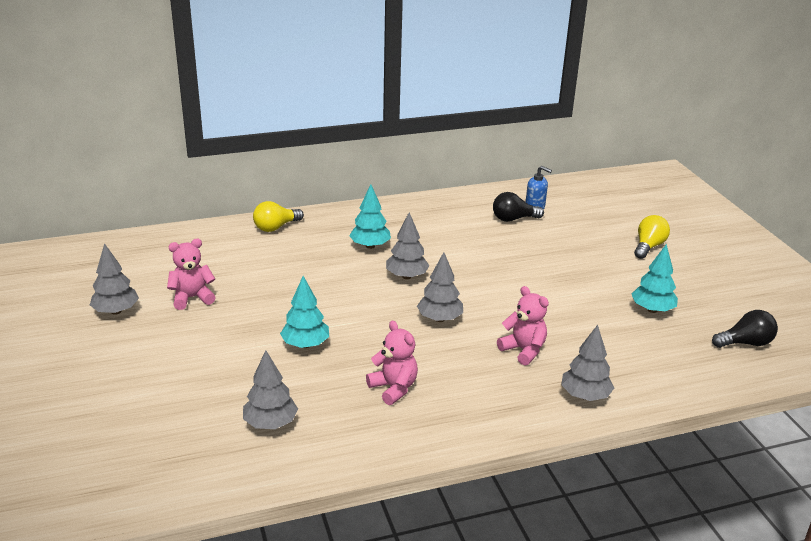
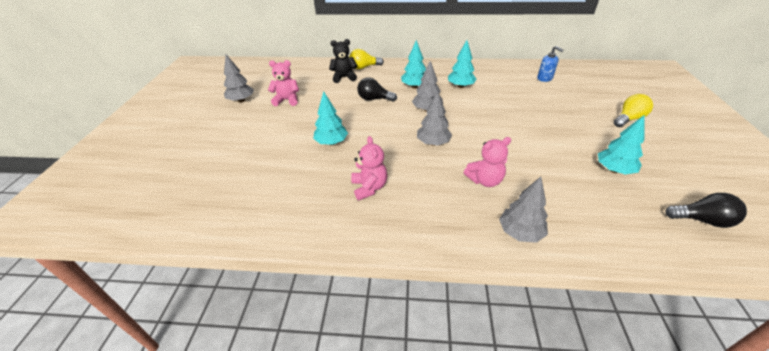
camera: 25 degrees right, 10 degrees up
grey tree [243,350,298,429] -> none
black light bulb [493,192,544,222] -> black light bulb moved to [357,77,397,102]
pink teddy bear [497,286,549,365] -> pink teddy bear turned 90 degrees clockwise [463,137,511,187]
none -> black teddy bear [329,39,357,83]
none -> turquoise tree [448,40,477,88]

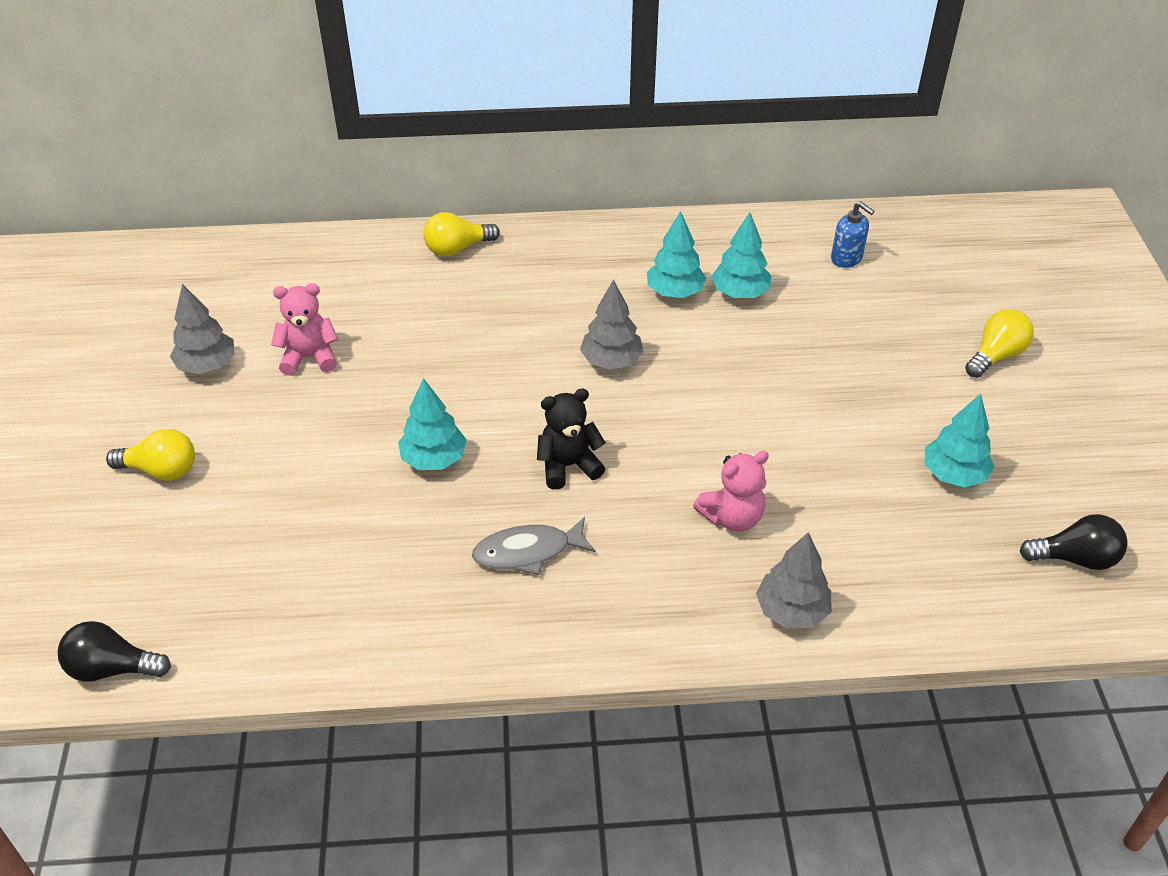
camera: 10 degrees left, 5 degrees up
black teddy bear [329,39,357,83] -> black teddy bear moved to [537,389,606,490]
pink teddy bear [351,136,387,200] -> grey fish [472,517,596,575]
black light bulb [357,77,397,102] -> black light bulb moved to [58,621,171,682]
turquoise tree [401,40,426,88] -> turquoise tree moved to [712,212,771,298]
grey tree [417,91,452,146] -> none
none -> yellow light bulb [106,429,195,481]

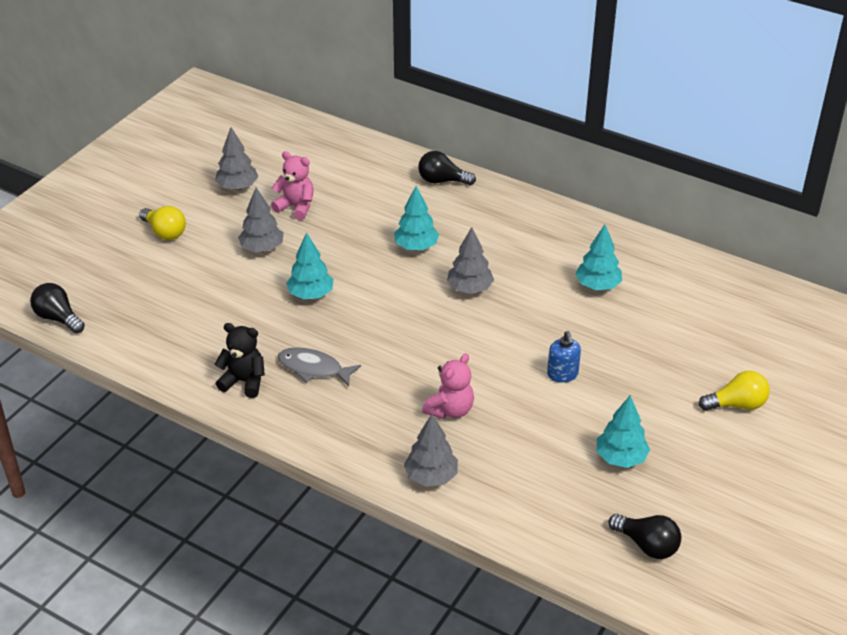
camera: 35 degrees right, 5 degrees down
yellow light bulb [423,212,500,256] -> black light bulb [418,151,476,185]
black teddy bear [537,389,606,490] -> black teddy bear moved to [214,323,265,398]
turquoise tree [647,211,706,298] -> turquoise tree moved to [394,186,439,250]
pink teddy bear [693,451,769,531] -> pink teddy bear turned 60 degrees counterclockwise [422,353,474,419]
blue soap dispenser [831,201,875,268] -> blue soap dispenser moved to [547,331,581,383]
none -> grey tree [238,188,284,252]

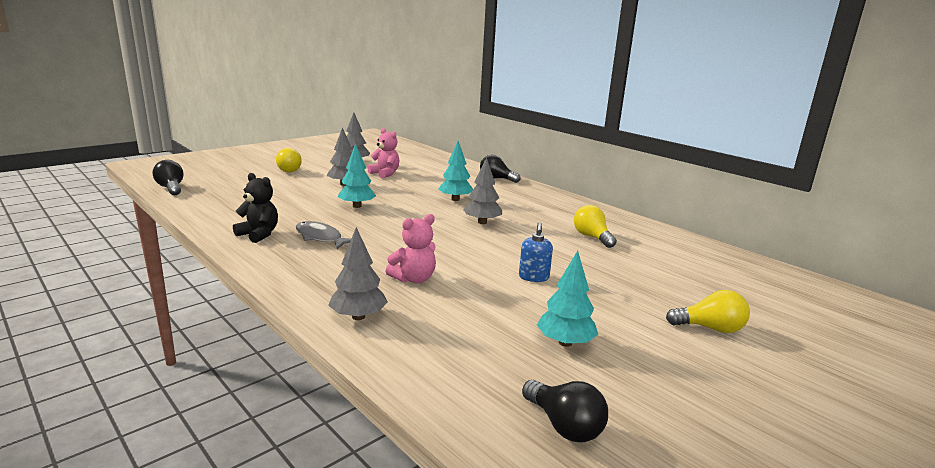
camera: 15 degrees right, 20 degrees down
turquoise tree [575,225,622,290] -> yellow light bulb [574,205,617,248]

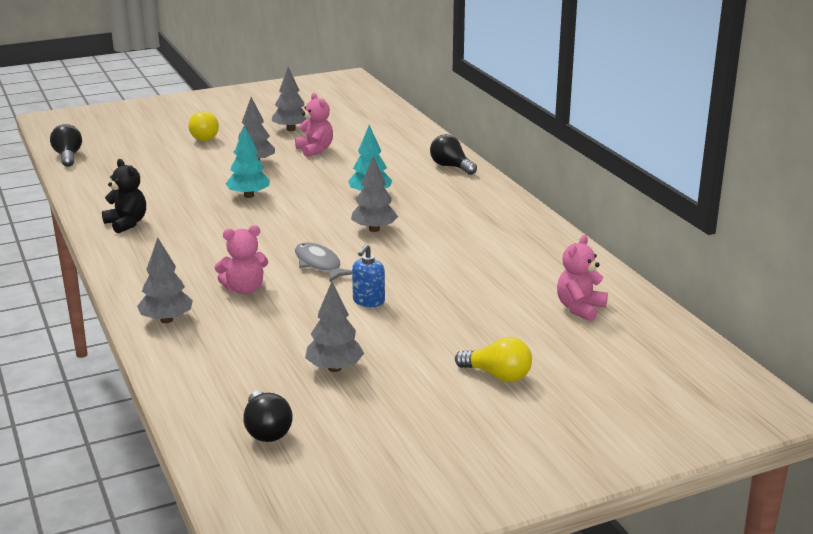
camera: 20 degrees right, 5 degrees up
grey fish [295,221,351,249] -> grey fish moved to [295,242,352,282]
turquoise tree [537,251,598,347] -> grey tree [305,281,364,372]
yellow light bulb [574,205,617,248] -> none
none -> pink teddy bear [557,235,608,322]

